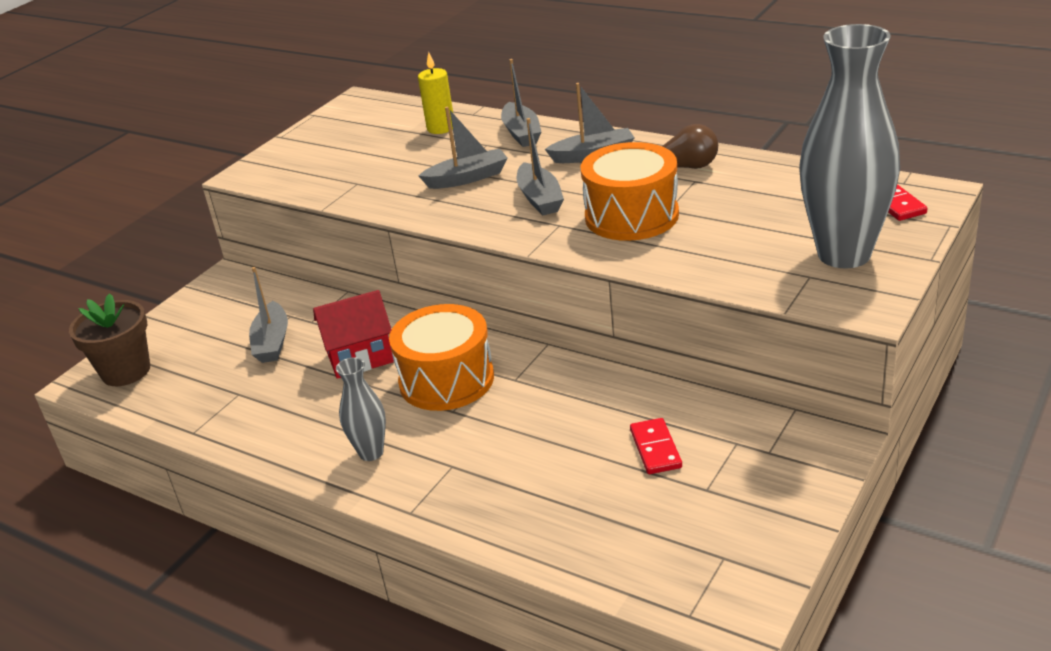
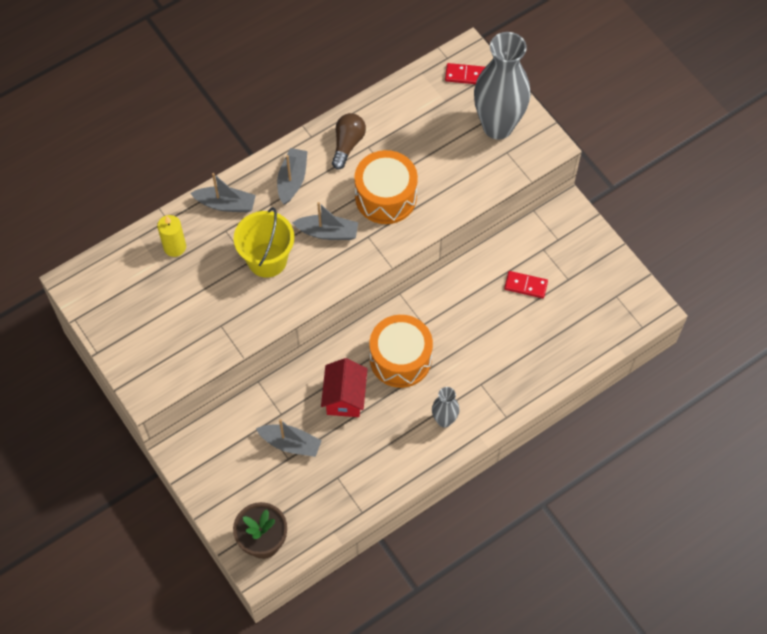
camera: 70 degrees left, 30 degrees up
grey boat [419,107,508,189] -> yellow bucket [234,207,294,278]

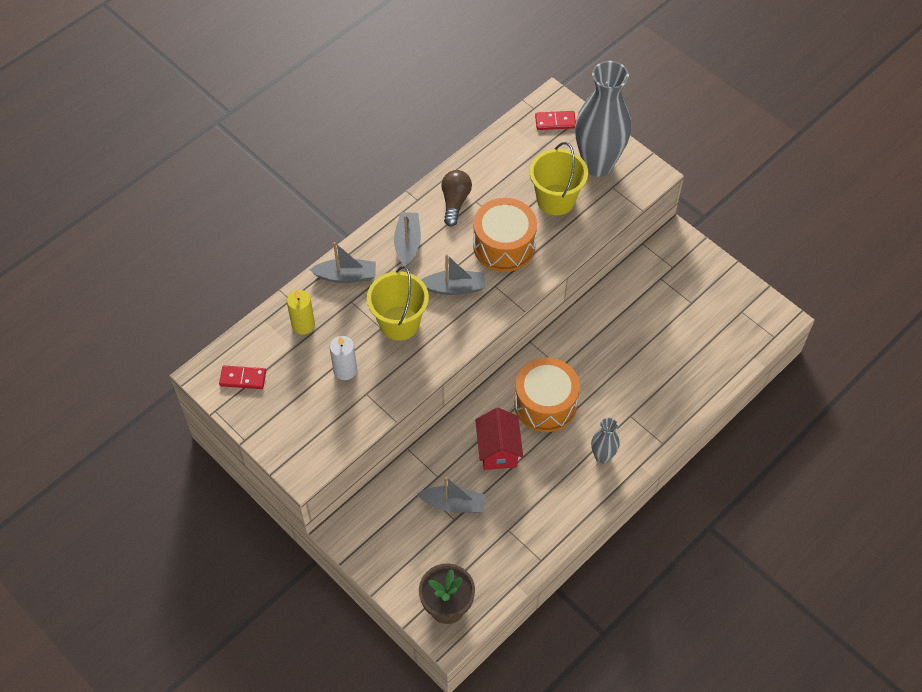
camera: 10 degrees left, 5 degrees down
red domino [504,271,548,298] -> red domino moved to [219,365,266,389]
none -> white candle [330,336,357,380]
none -> yellow bucket [530,142,588,216]

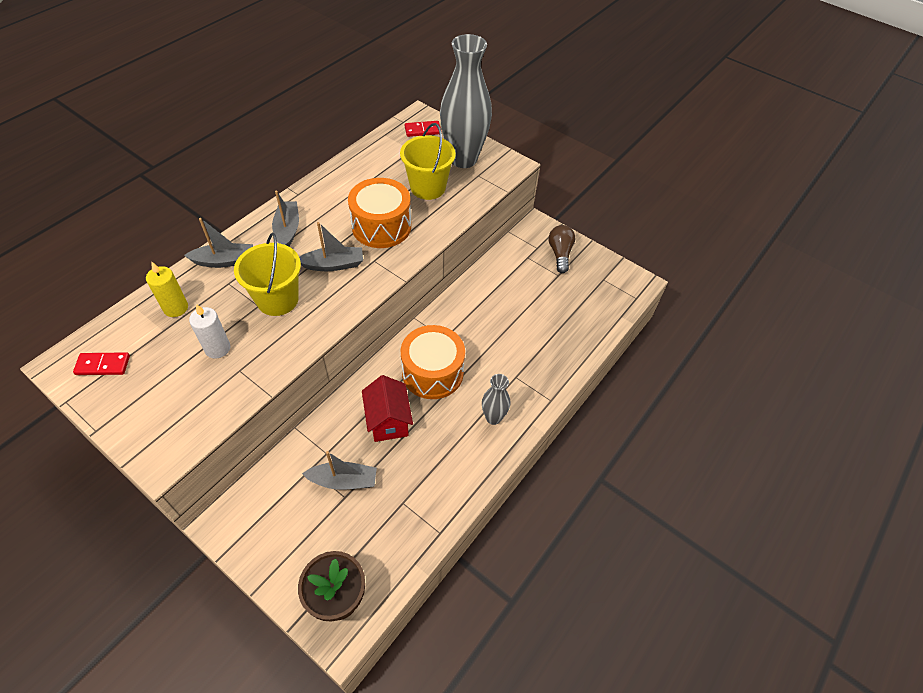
camera: 10 degrees left, 5 degrees down
brown light bulb [441,170,472,227] -> brown light bulb moved to [548,225,575,273]

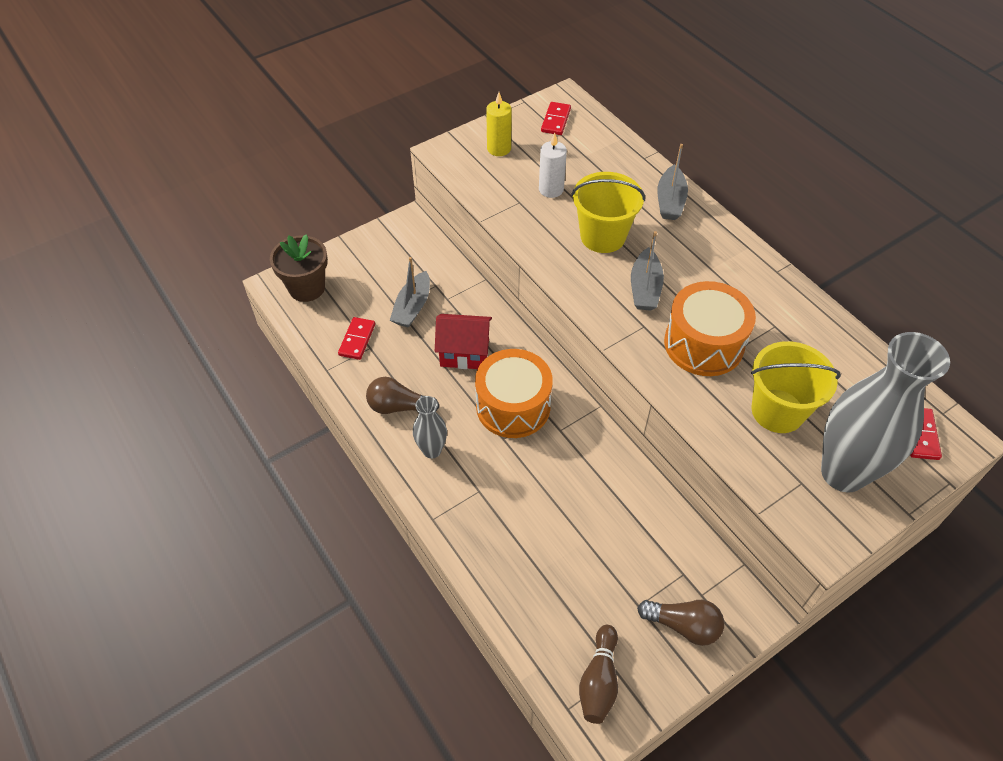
camera: 110 degrees right, 0 degrees up
yellow candle [146,262,188,317] -> yellow candle moved to [486,92,512,156]
grey boat [272,191,299,246] -> none
none -> red domino [338,317,375,360]
none -> brown light bulb [366,377,439,414]
none -> brown bowling pin [579,625,618,724]

